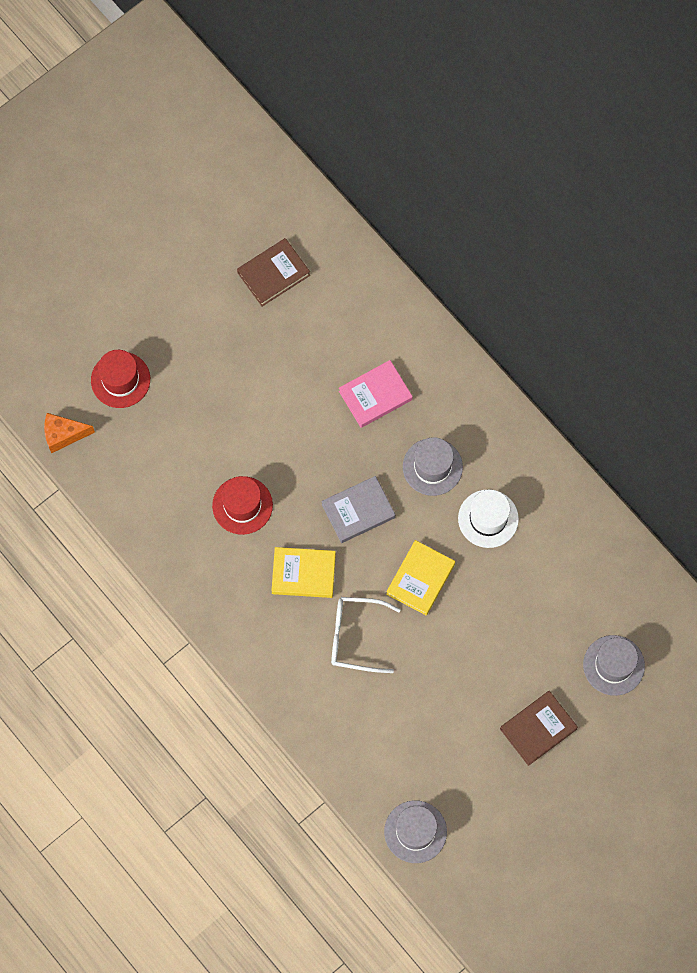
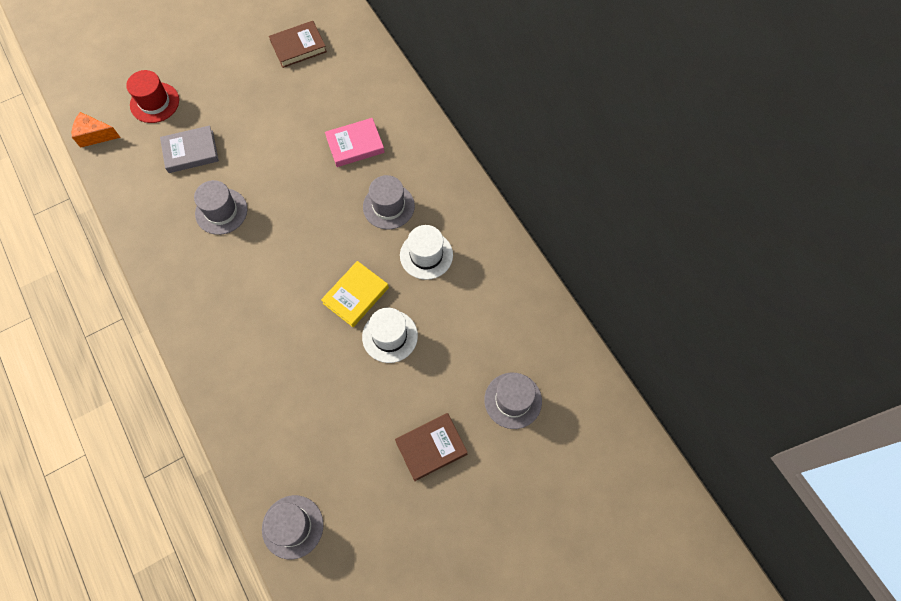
camera: 10 degrees right, 5 degrees down
red hat [212,476,273,535] -> grey hat [194,180,247,235]
yellow book [271,547,336,598] -> none
grey book [321,476,395,543] -> grey book moved to [160,125,219,173]
white glasses [331,597,401,673] -> none
none -> white hat [362,308,418,363]

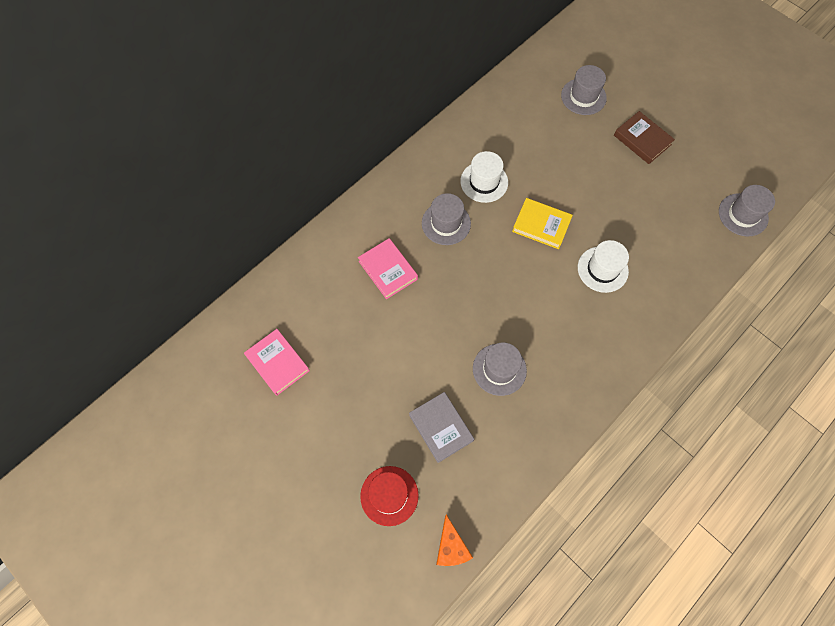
camera: 105 degrees left, 0 degrees up
brown book [269,21,327,68] -> pink book [244,329,310,396]
white hat [362,308,418,363] -> white hat moved to [578,240,629,293]

